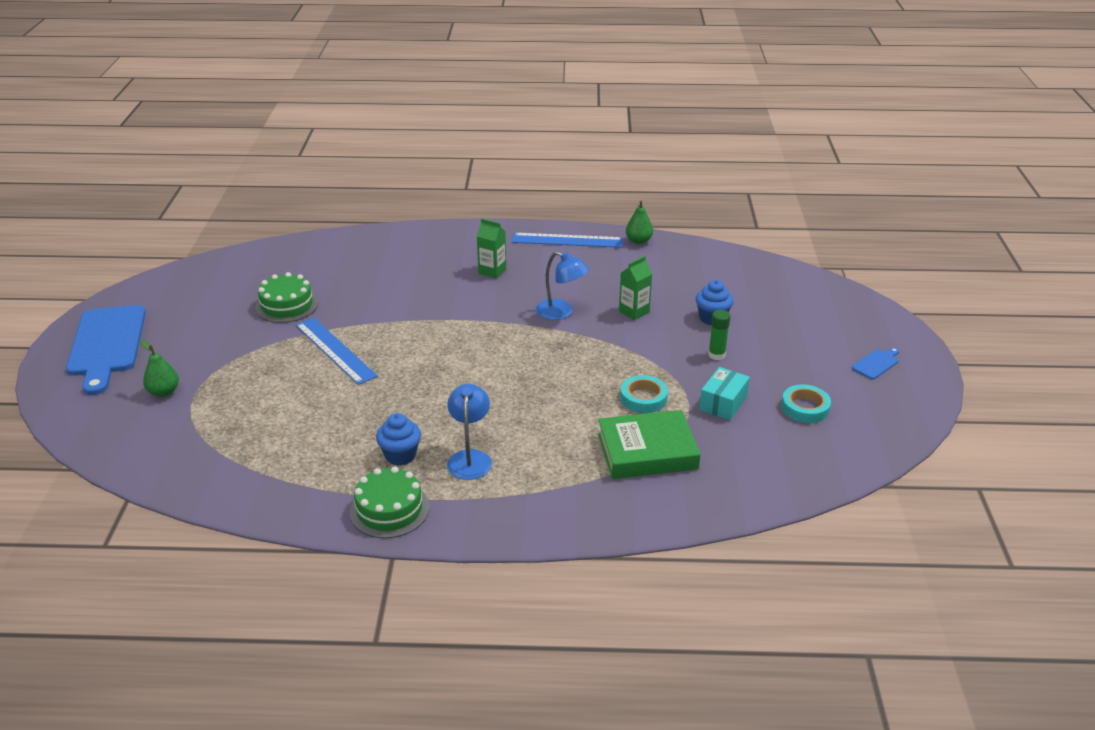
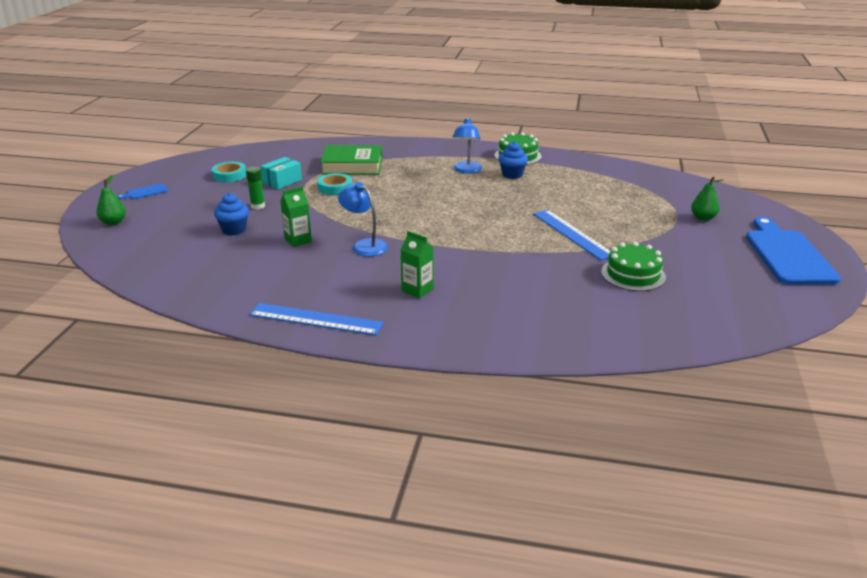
camera: 170 degrees left, 5 degrees down
green pear [626,201,653,244] -> green pear moved to [96,175,126,225]

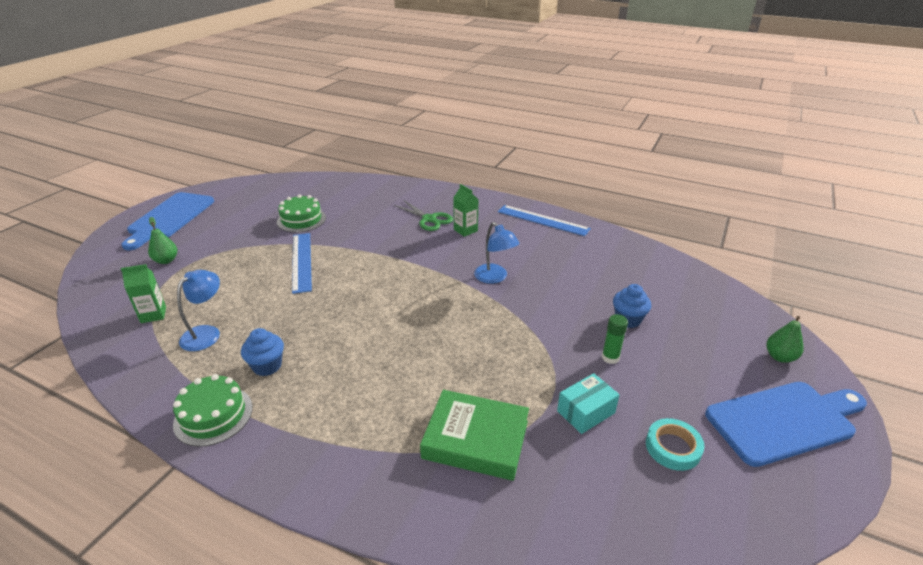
camera: 165 degrees left, 5 degrees up
blue cutting board [117,183,168,199] -> blue cutting board [705,382,867,467], size x2.40
green carton [280,186,312,247] -> green carton moved to [121,264,166,323]
turquoise tape [317,173,352,195] -> none
blue lamp [452,117,482,174] -> blue lamp moved to [177,270,220,351]
none -> green scissors [394,200,453,231]

